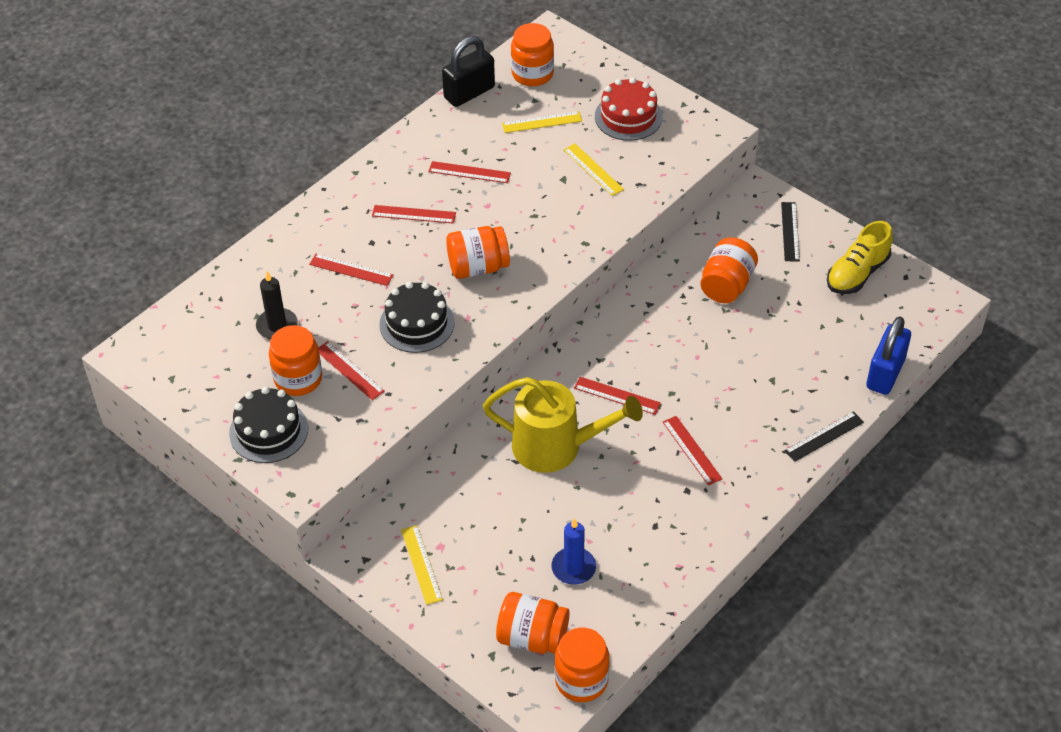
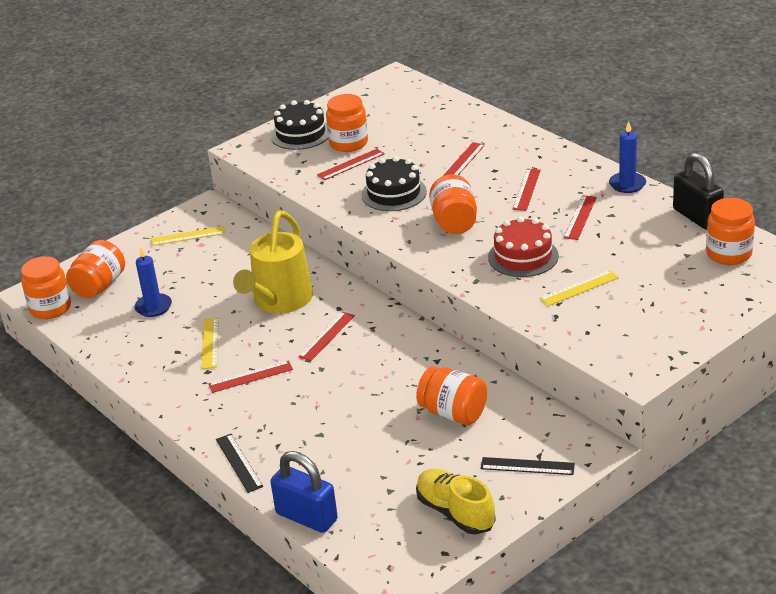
camera: 100 degrees right, 15 degrees down
black candle [256,271,298,339] -> none
yellow ruler [502,111,582,133] -> yellow ruler moved to [202,318,219,369]
red cake [595,78,663,141] -> red cake moved to [488,217,559,277]
none -> blue candle [609,121,646,193]

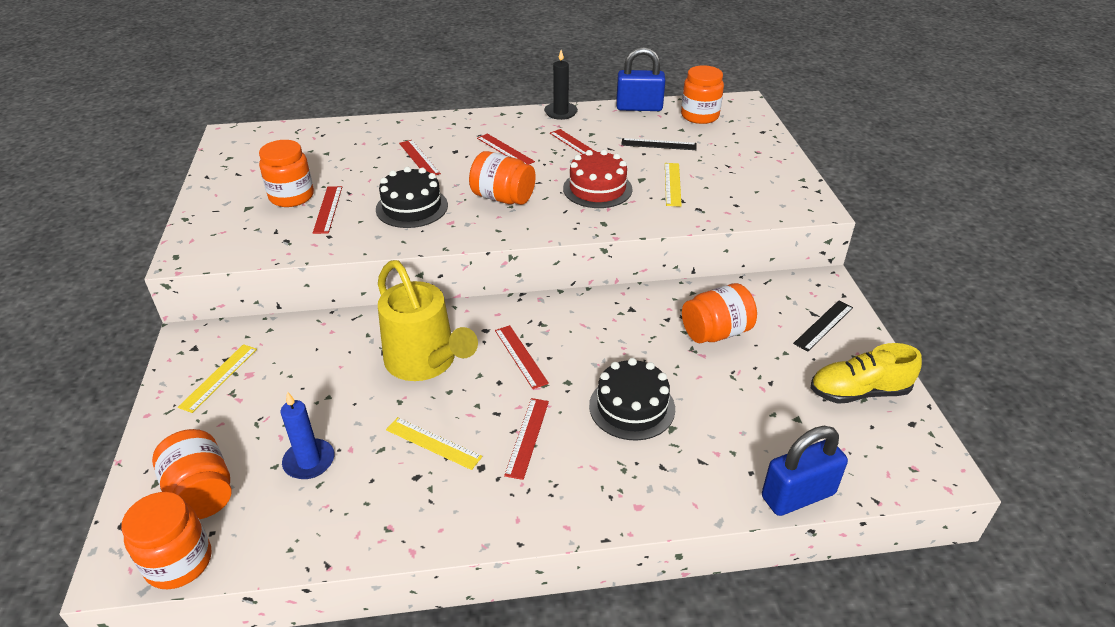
camera: 60 degrees left, 5 degrees up
black ruler [216,434,263,493] -> black ruler moved to [621,138,697,150]
black cake [271,100,329,150] -> black cake moved to [589,358,675,441]
blue candle [609,121,646,193] -> black candle [544,50,578,120]
black padlock [673,153,724,229] -> blue padlock [616,47,666,111]

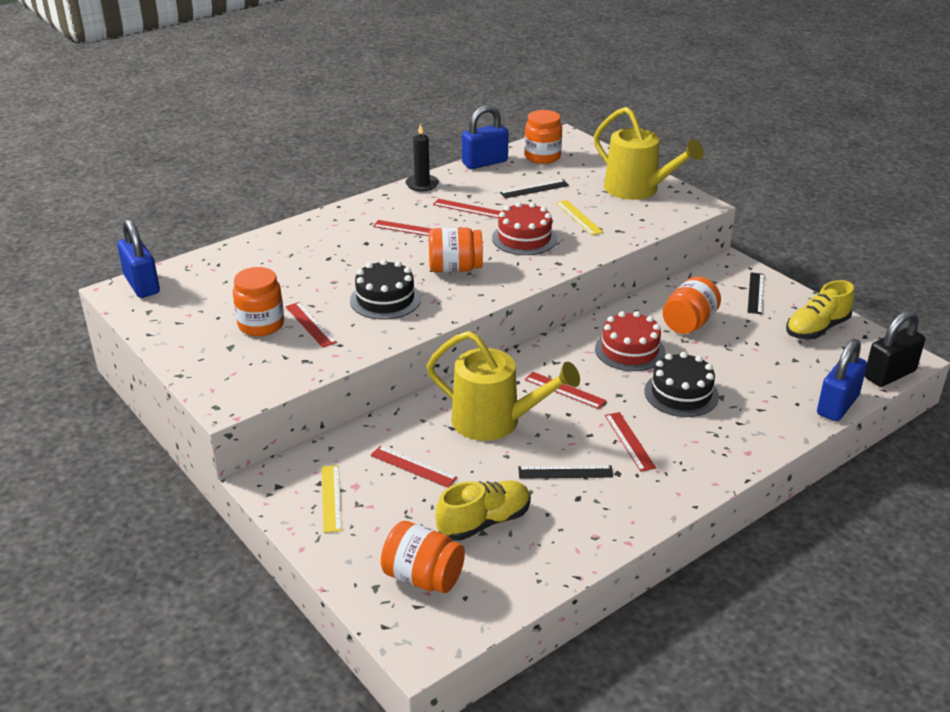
camera: 30 degrees left, 5 degrees down
orange jar [121,492,211,589] -> none
blue candle [281,392,334,479] -> yellow shoe [435,481,531,541]
yellow ruler [386,417,483,470] -> black ruler [518,465,613,479]
red ruler [399,140,441,175] -> red ruler moved to [370,446,457,488]
none -> blue padlock [117,219,160,298]
none -> yellow watering can [594,107,704,200]
none -> red cake [595,311,665,371]
none -> black padlock [865,310,925,387]

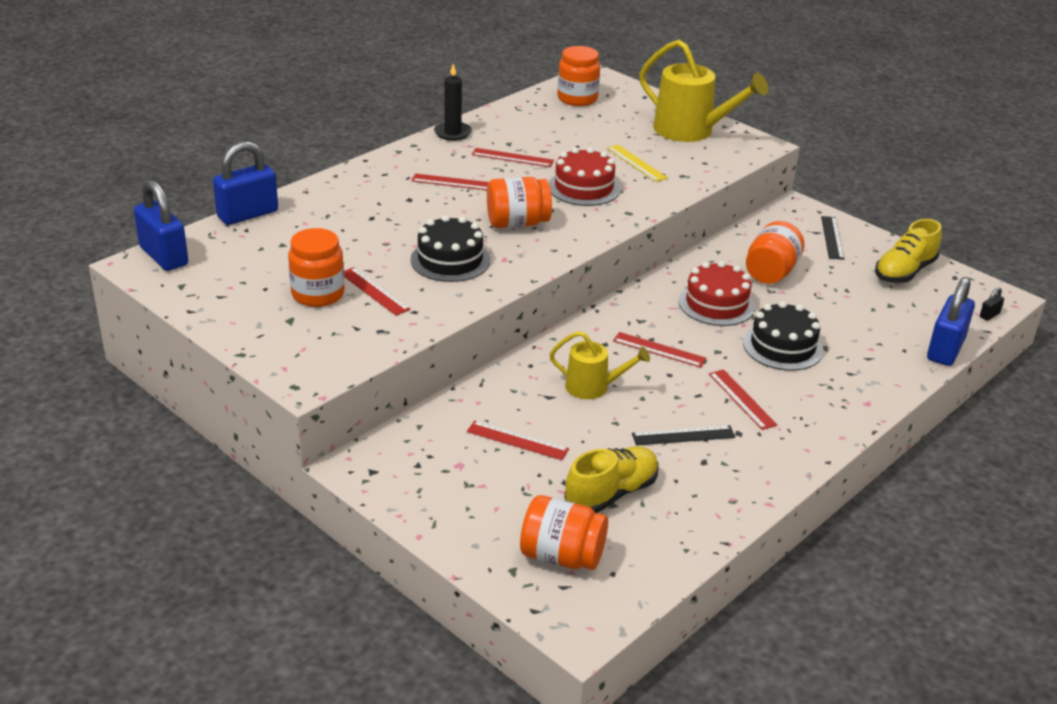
camera: 10 degrees left, 0 degrees up
yellow ruler [322,465,342,533] -> none
yellow watering can [426,331,580,441] -> yellow watering can [549,331,650,399], size x0.57
blue padlock [462,105,509,169] -> blue padlock moved to [213,141,278,225]
black ruler [500,180,569,198] -> none
black padlock [865,310,925,387] -> black padlock [980,287,1004,321], size x0.41

